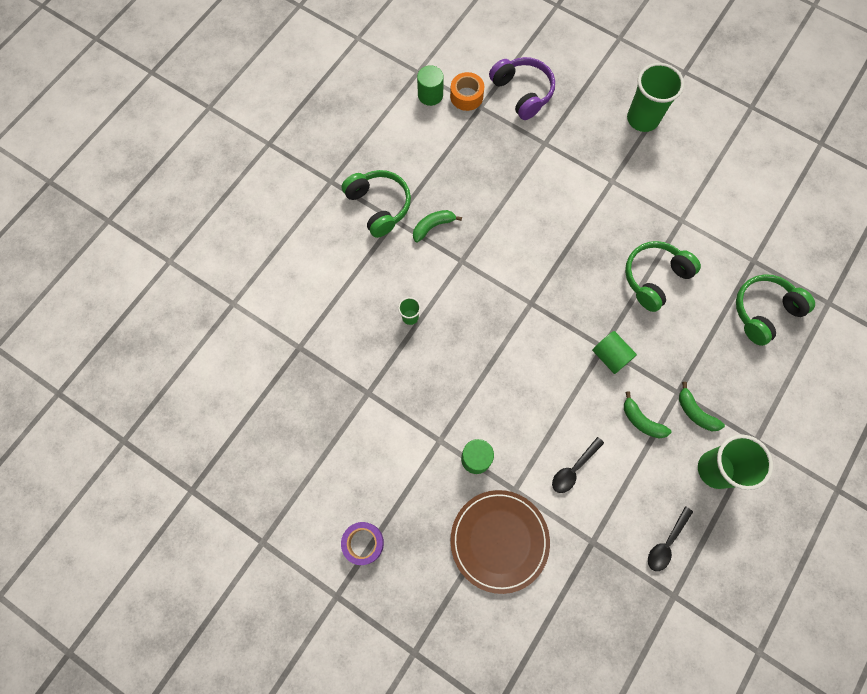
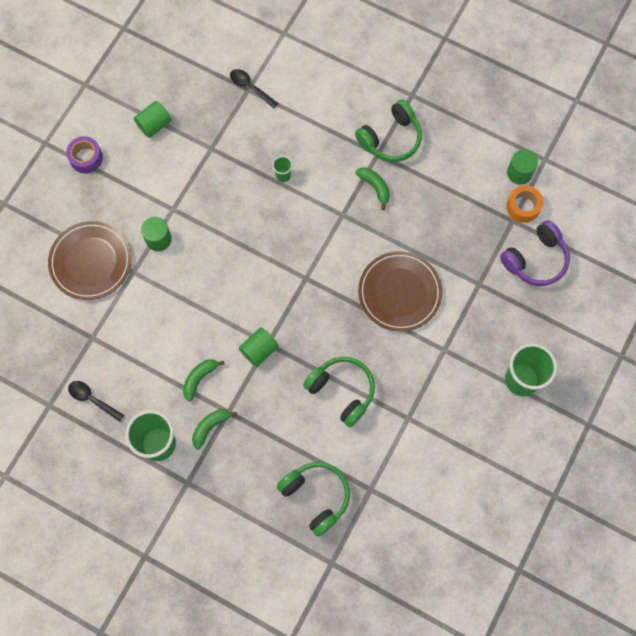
camera: 85 degrees right, 0 degrees up
black spoon [552,437,604,493] -> black spoon moved to [230,69,279,109]
none -> green cylinder [134,101,172,138]
none -> brown plate [358,251,442,332]

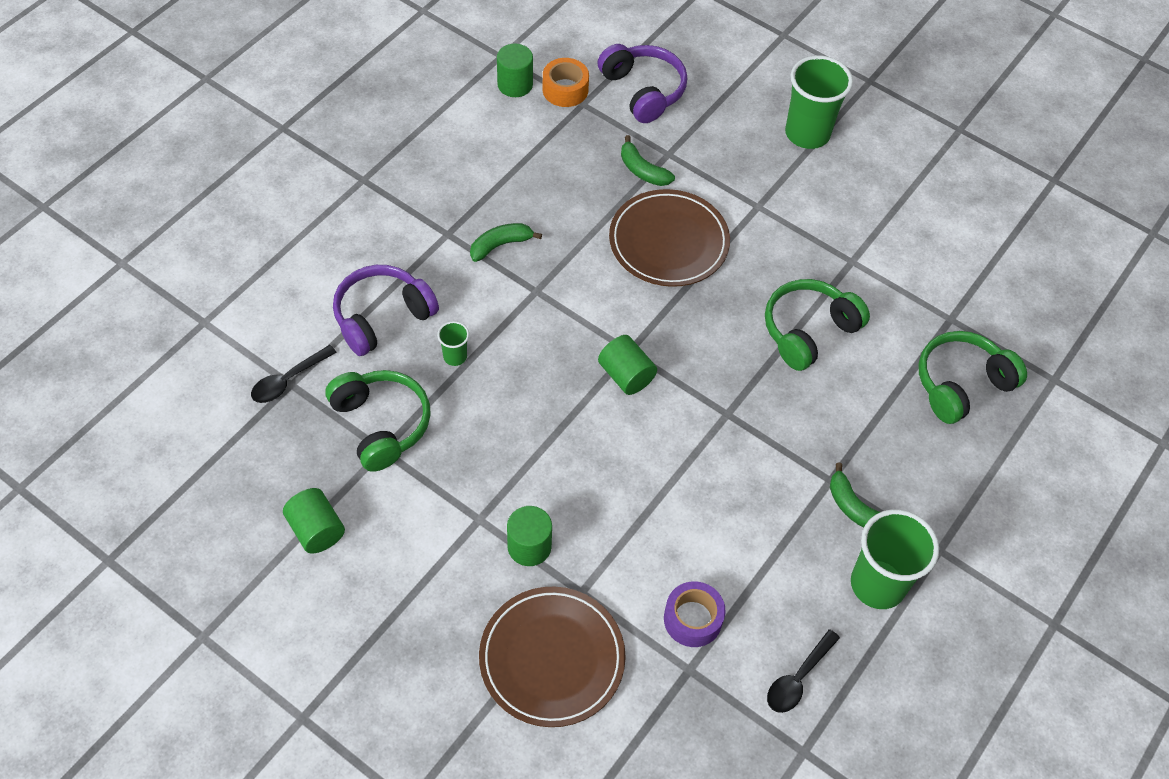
camera: 85 degrees left, 15 degrees down
purple tape [66,136,103,173] -> purple tape moved to [664,581,726,647]
green banana [183,359,225,401] -> green banana moved to [621,135,675,186]
green cylinder [239,327,279,367] -> green cylinder moved to [598,335,657,395]
green headphones [355,100,422,162] -> green headphones moved to [325,370,431,472]
none -> purple headphones [333,265,439,356]

